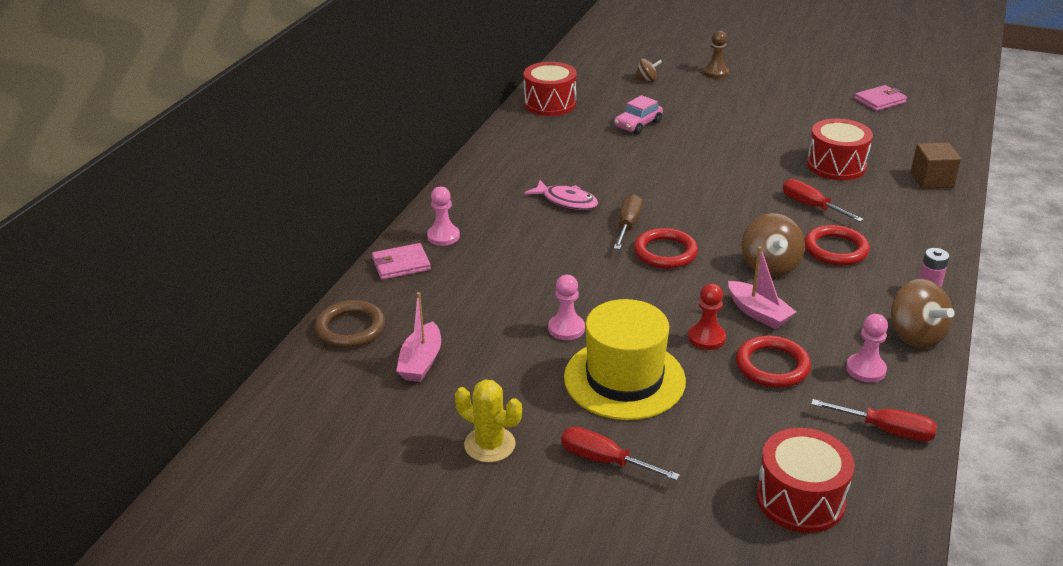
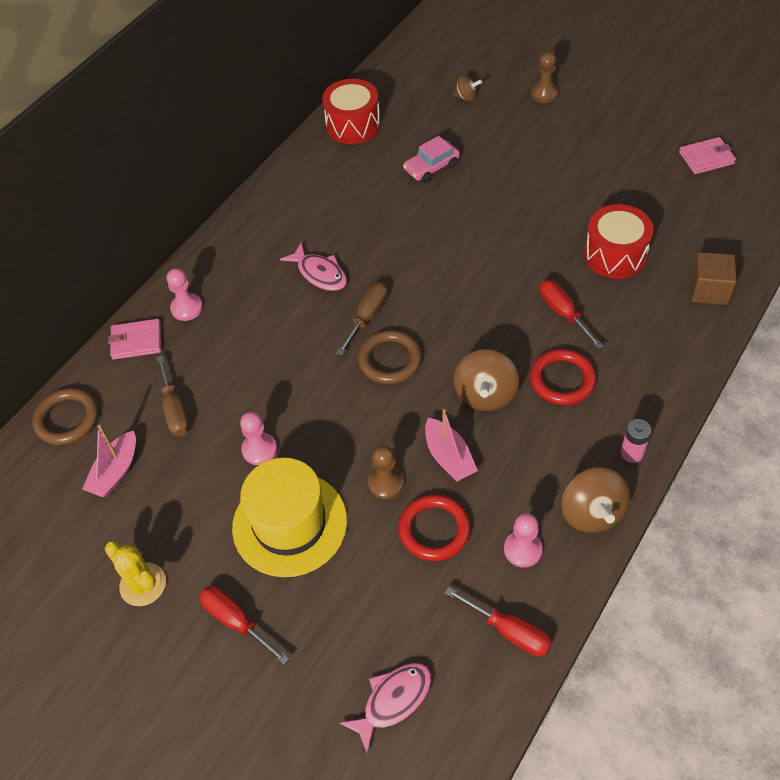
camera: 15 degrees right, 20 degrees up
red ring [634,228,698,269] -> brown ring [358,330,422,384]
red pawn [688,283,726,350] -> brown pawn [368,445,404,499]
red drum [756,428,854,533] -> pink fish [340,663,431,753]
none -> brown screwdriver [156,355,189,436]

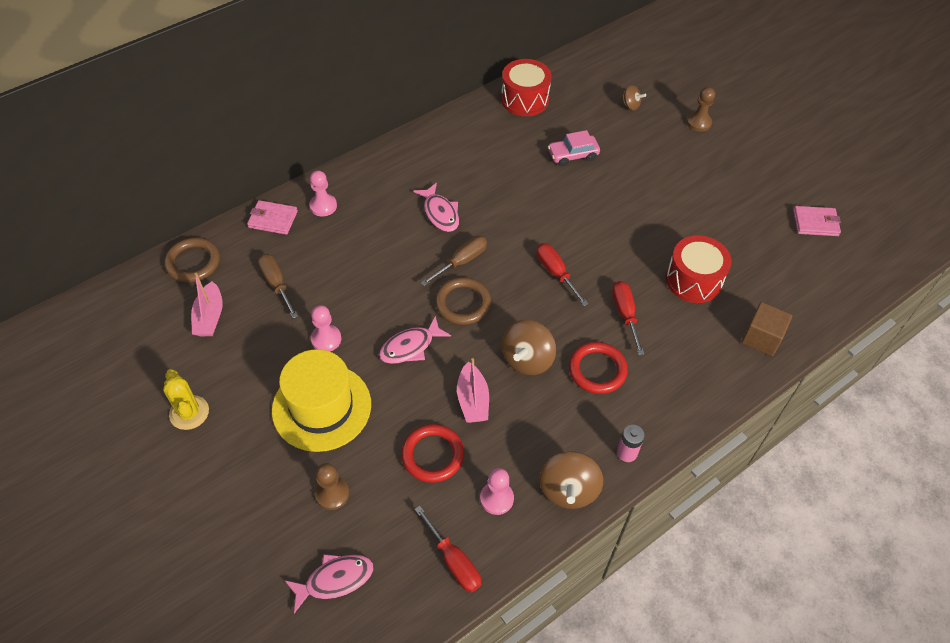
camera: 15 degrees right, 0 degrees up
pink boat [82,425,136,497] -> pink boat turned 45 degrees counterclockwise [191,273,223,336]
brown screwdriver [156,355,189,436] -> brown screwdriver turned 150 degrees clockwise [258,254,298,318]
red screwdriver [199,586,289,665] -> red screwdriver moved to [536,243,589,306]
brown pawn [368,445,404,499] -> brown pawn moved to [315,463,349,510]
none -> pink fish [379,316,451,364]

